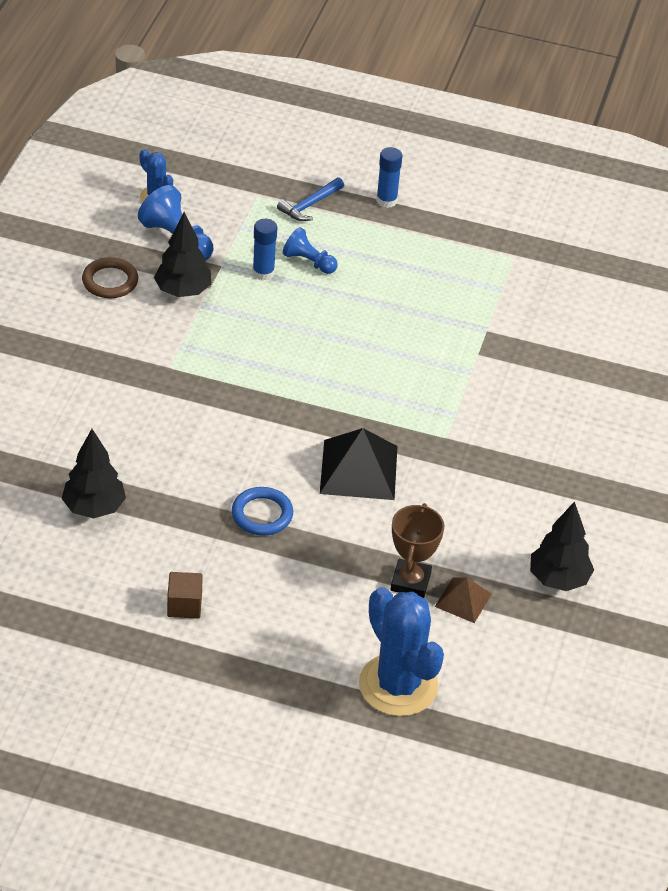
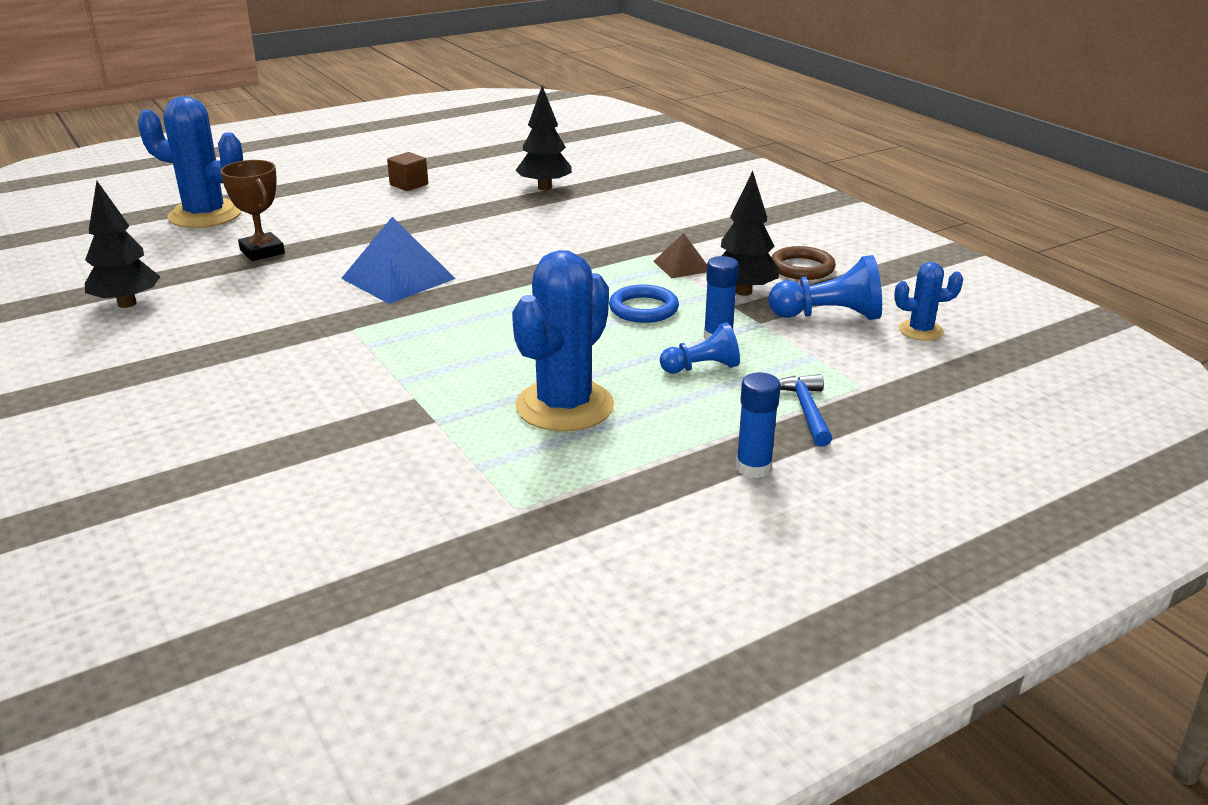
camera: 135 degrees right, 15 degrees down
blue ring [232,487,293,536] -> blue ring moved to [609,285,679,323]
black pyramid [320,428,397,500] -> blue pyramid [341,217,456,304]
brown pyramid [435,577,492,623] -> brown pyramid moved to [653,233,707,278]
none -> blue cactus [512,250,614,432]

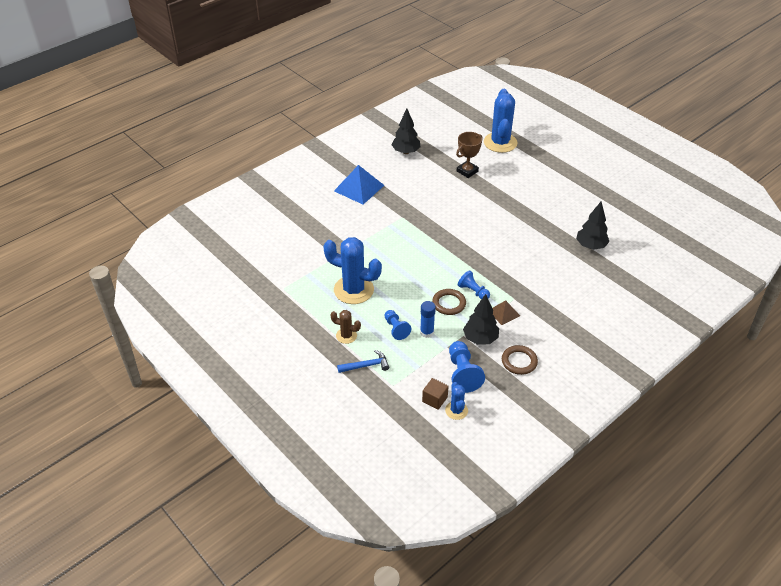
camera: 80 degrees right, 15 degrees up
blue pyramid [341,217,456,304] -> blue pyramid moved to [334,165,384,204]
brown cube [387,152,428,191] -> brown cube moved to [422,378,449,410]
blue ring [609,285,679,323] -> brown ring [432,289,466,315]
blue glue stick [736,373,781,478] -> none
none -> brown cactus [330,310,361,344]
none -> blue pawn [458,271,490,300]

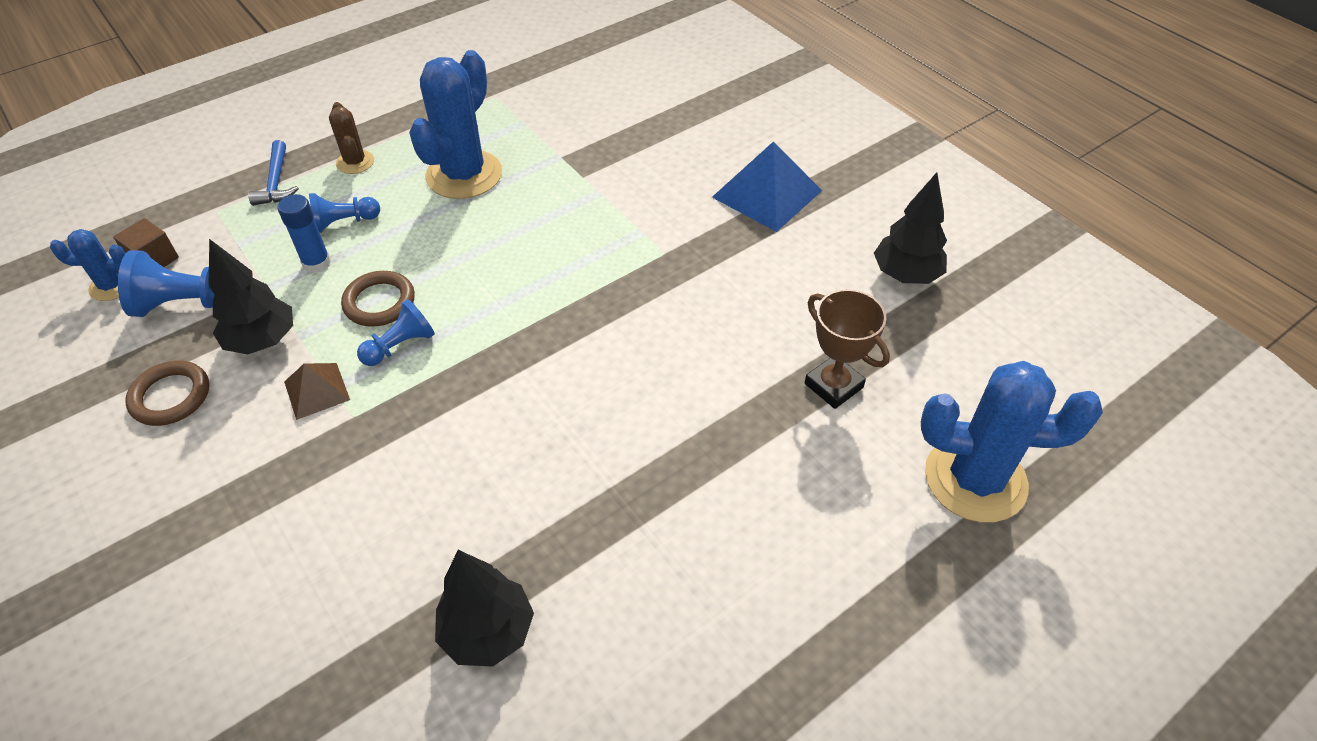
camera: 95 degrees right, 5 degrees up
brown cactus [330,310,361,344] -> brown cactus turned 45 degrees counterclockwise [329,102,374,174]

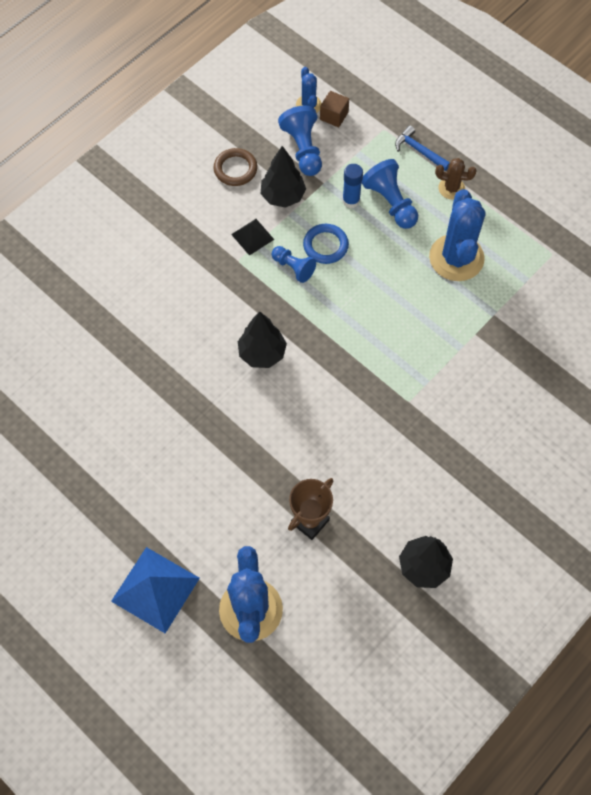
camera: 80 degrees right, 15 degrees up
blue hammer [248,140,299,206] -> blue hammer turned 60 degrees clockwise [395,125,450,171]
brown pyramid [284,363,350,420] -> black pyramid [231,219,274,256]
blue pawn [309,193,380,233] -> blue pawn [362,159,418,229], size x1.53
brown cactus [329,102,374,174] -> brown cactus turned 45 degrees clockwise [435,158,477,200]
brown ring [341,271,415,327] -> blue ring [303,224,349,264]
blue cactus [409,50,502,199] -> blue cactus turned 75 degrees clockwise [429,189,485,281]
black tree [435,550,534,667] -> black tree moved to [238,311,287,368]
blue pyramid [712,141,822,232] -> blue pyramid moved to [111,547,200,633]

